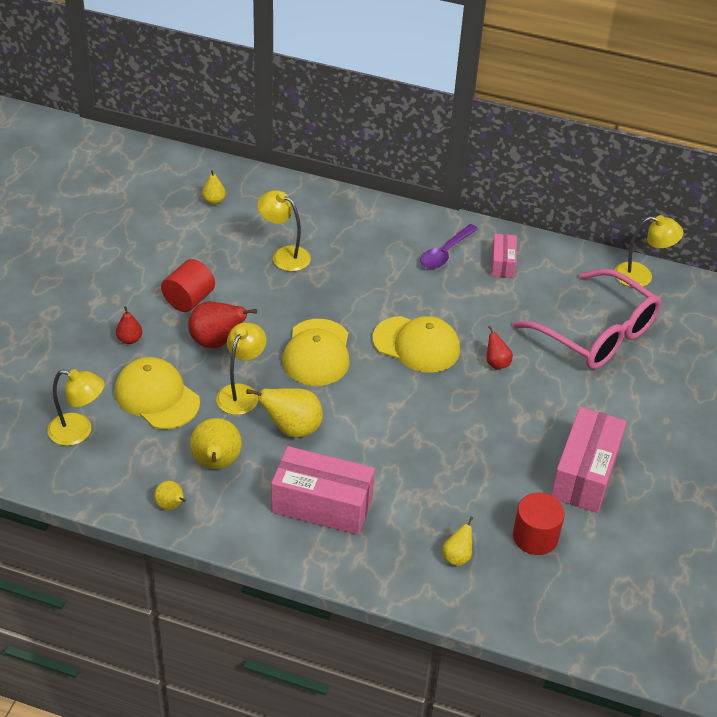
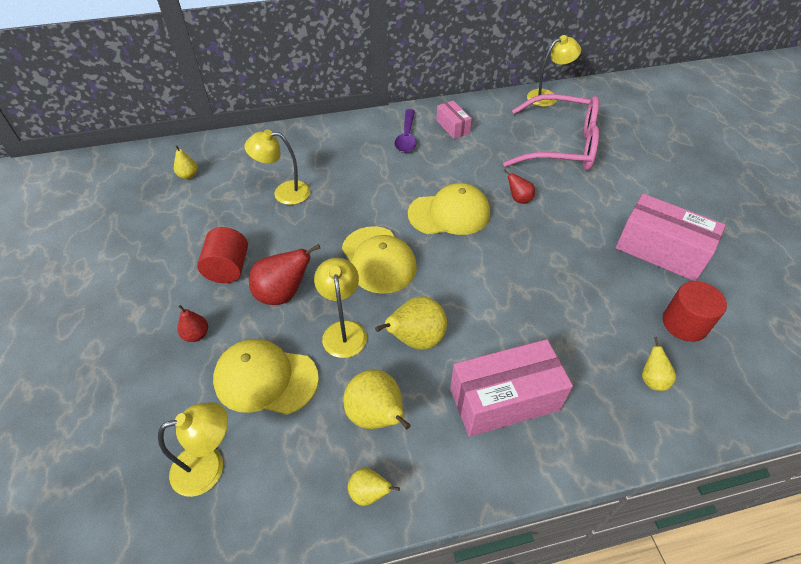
camera: 30 degrees left, 5 degrees up
pink box [551,407,627,513] -> pink box turned 45 degrees counterclockwise [616,194,726,281]

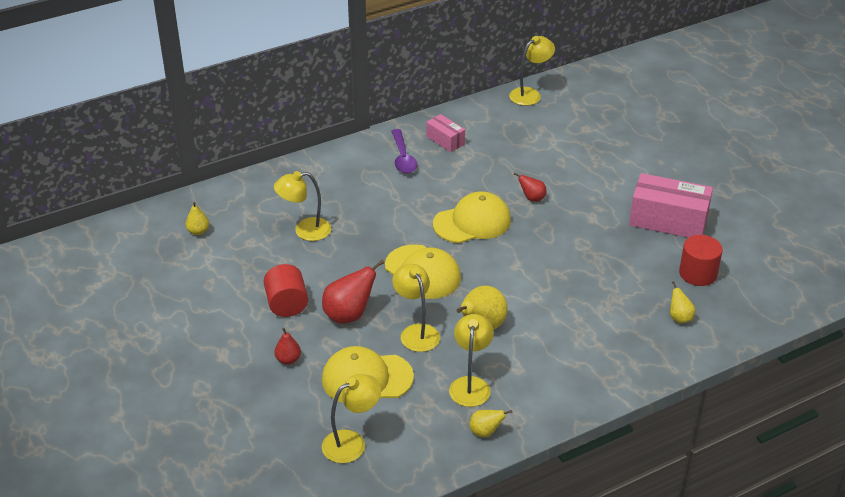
camera: 15 degrees left, 10 degrees down
yellow pear [343,369,411,430] -> yellow lamp [449,314,494,407]
pink box [450,339,573,437] -> none
pink glasses [503,94,599,171] -> none

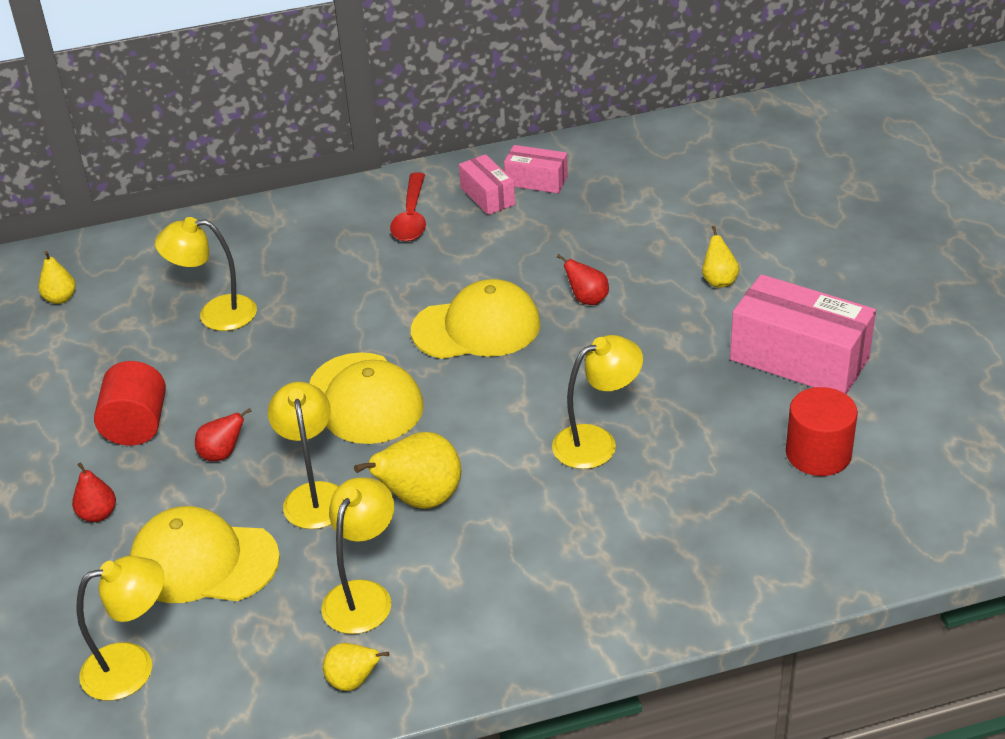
camera: 15 degrees right, 0 degrees up
red pear [322,260,384,324] -> red pear [195,408,252,461], size x0.56
purple spoon [391,129,417,174] -> red spoon [390,172,426,242]
yellow lamp [509,36,555,106] -> yellow lamp moved to [552,335,643,469]
yellow pear [670,281,696,324] -> yellow pear moved to [702,226,739,288]
none -> pink box [504,145,568,193]

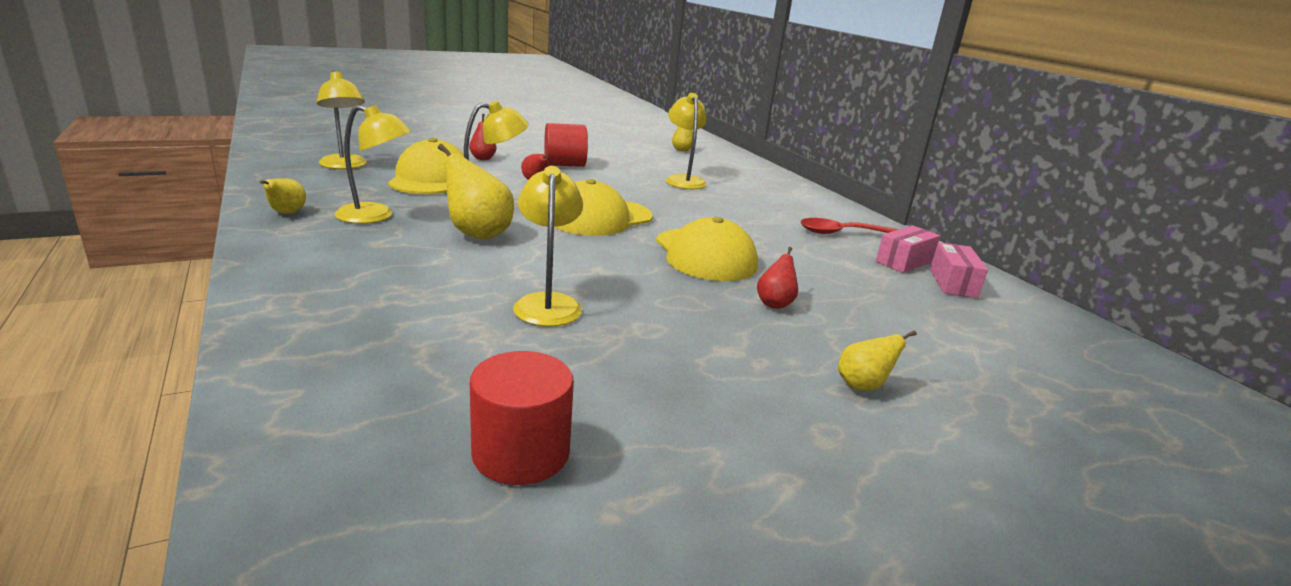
camera: 75 degrees right, 15 degrees down
yellow lamp [552,335,643,469] -> yellow lamp turned 150 degrees counterclockwise [513,166,583,327]
pink box [730,274,876,394] -> none

